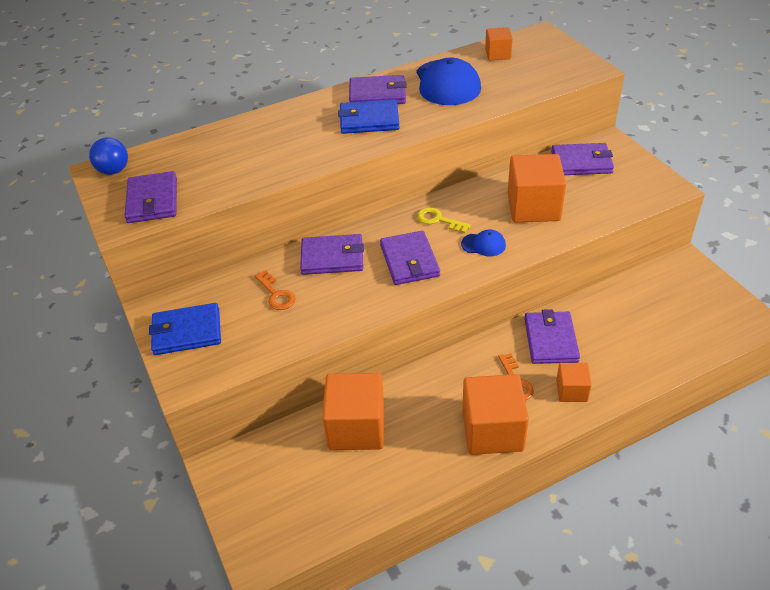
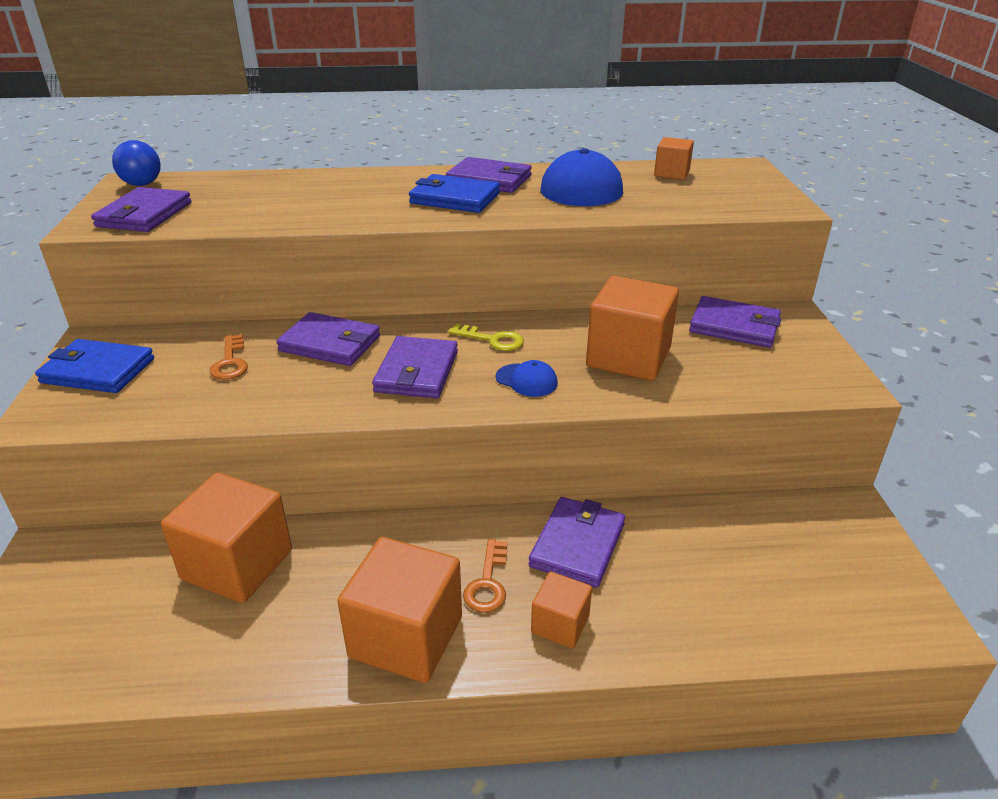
camera: 20 degrees right, 10 degrees down
yellow key [417,207,471,233] -> yellow key turned 150 degrees clockwise [448,323,524,351]

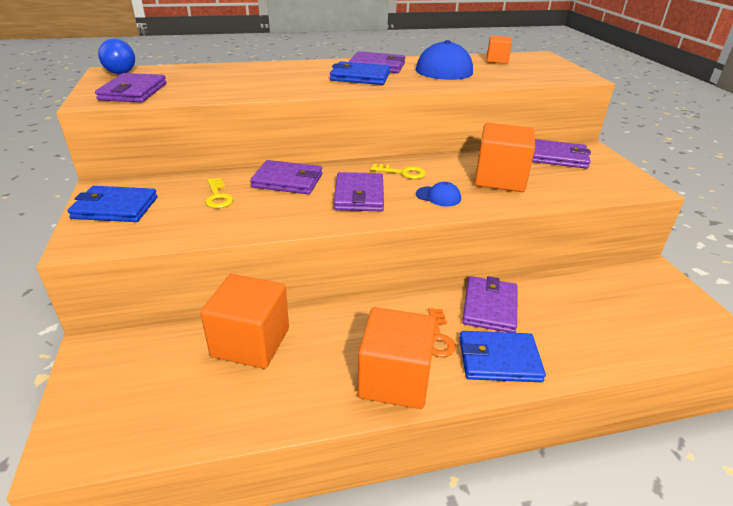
camera: 10 degrees left, 0 degrees up
orange key [210,334,248,380] -> yellow key [205,178,234,208]
orange cube [531,572,592,648] -> blue wallet [459,331,546,382]

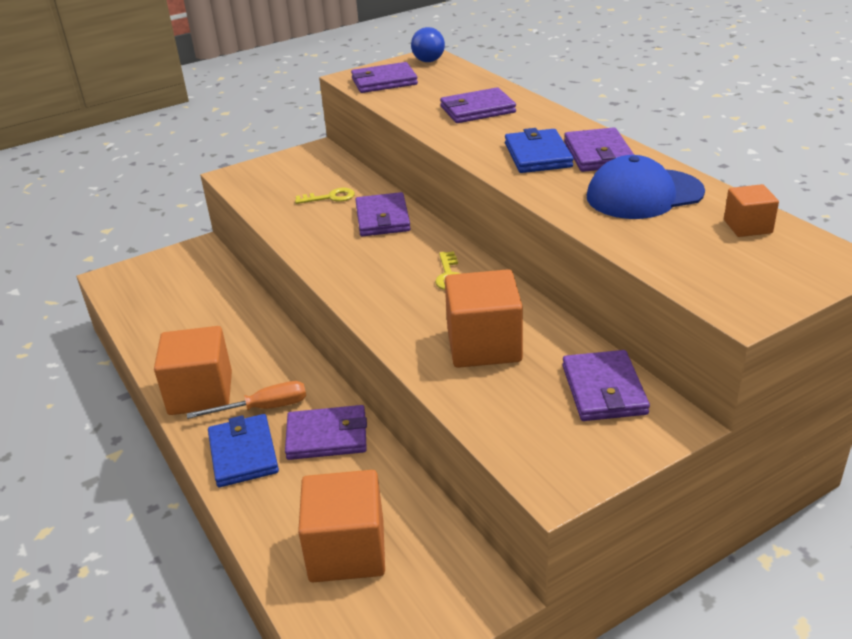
camera: 75 degrees right, 0 degrees up
blue wallet [67,186,158,222] -> none
orange cube [200,274,289,369] -> orange cube moved to [298,470,385,582]
yellow key [205,178,234,208] -> yellow key turned 150 degrees counterclockwise [295,188,355,204]
purple wallet [334,172,384,211] -> purple wallet moved to [440,87,516,123]
blue cap [416,182,461,207] -> none
orange key [428,308,456,357] -> orange screwdriver [187,381,306,419]

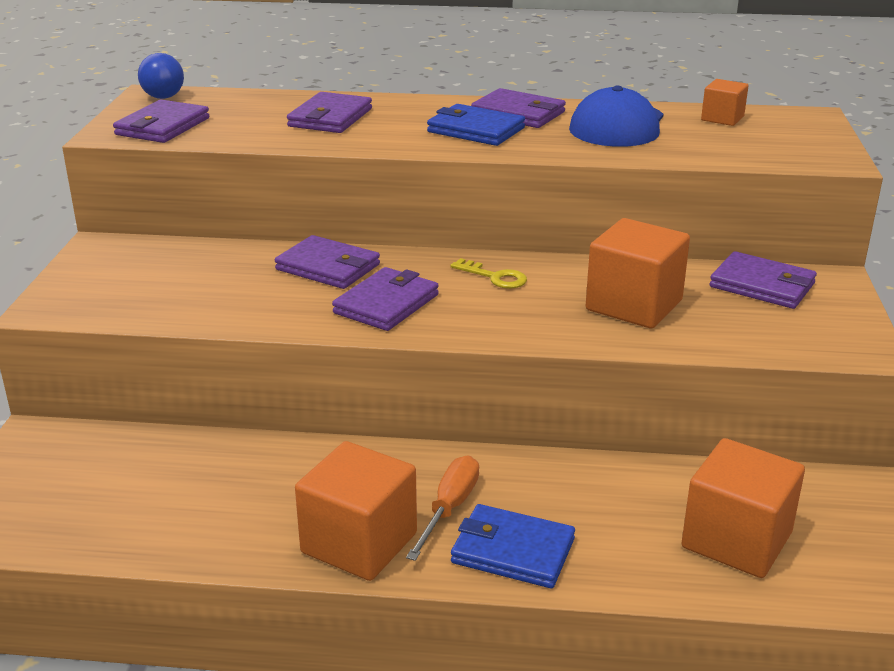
camera: 55 degrees left, 5 degrees down
purple wallet [285,405,367,460] -> purple wallet moved to [332,267,439,331]
yellow key [295,188,355,204] -> none

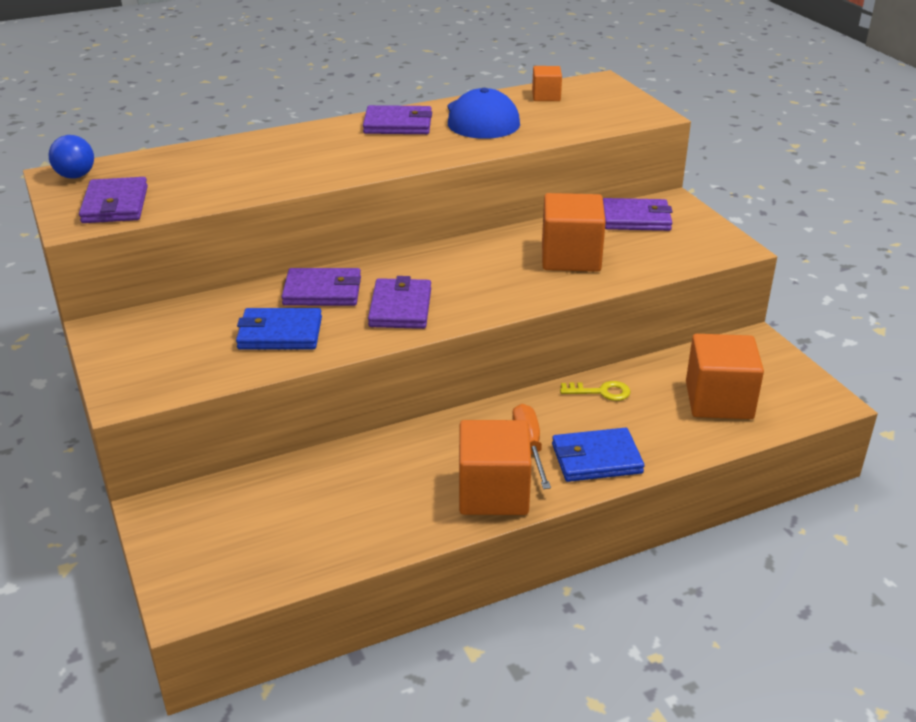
camera: 30 degrees left, 5 degrees up
purple wallet [287,92,372,133] -> none
blue wallet [427,104,525,146] -> blue wallet moved to [236,308,322,349]
yellow key [450,258,527,289] -> yellow key moved to [560,381,630,401]

